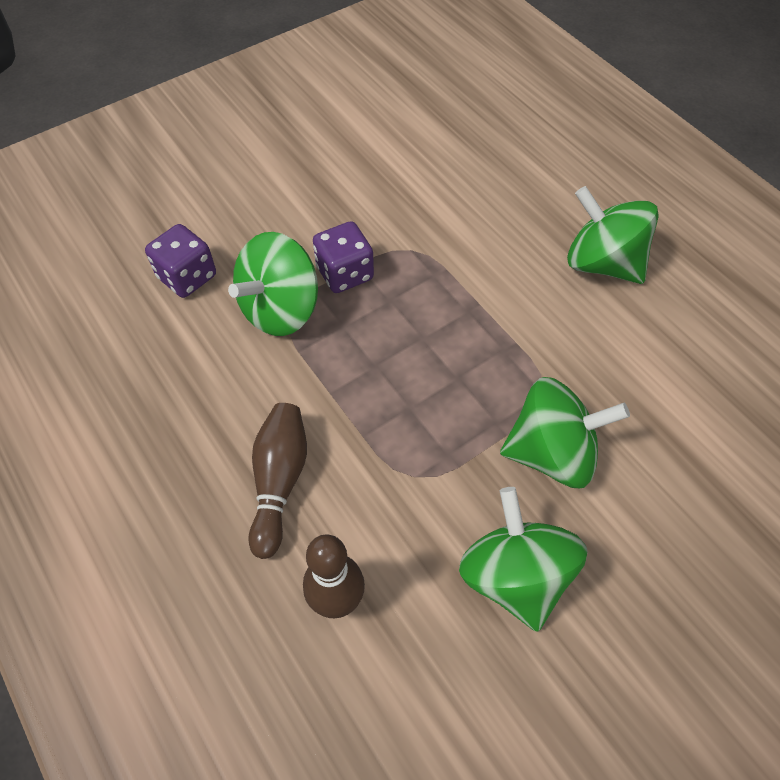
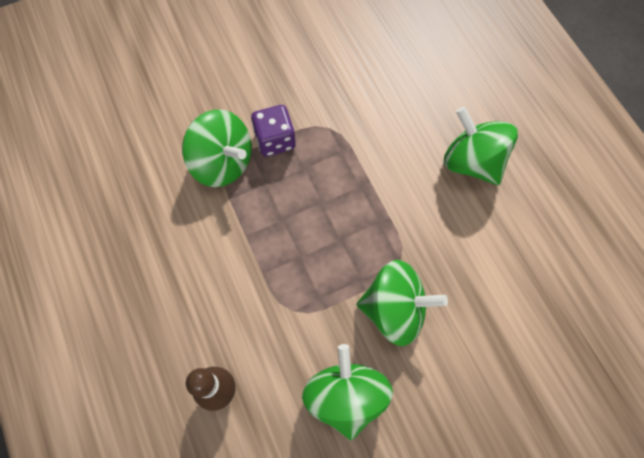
camera: 10 degrees right, 10 degrees up
purple dice [145,224,216,298] -> none
green spinning top [228,232,318,336] -> green spinning top turned 105 degrees counterclockwise [182,109,252,187]
brown bowling pin [248,403,307,559] -> none

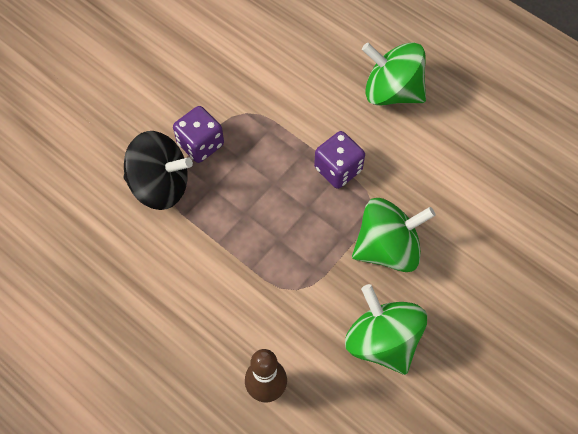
camera: 25 degrees left, 5 degrees down
green spinning top [182,109,252,187] -> black spinning top [124,131,193,210]
none -> purple dice [314,131,365,189]

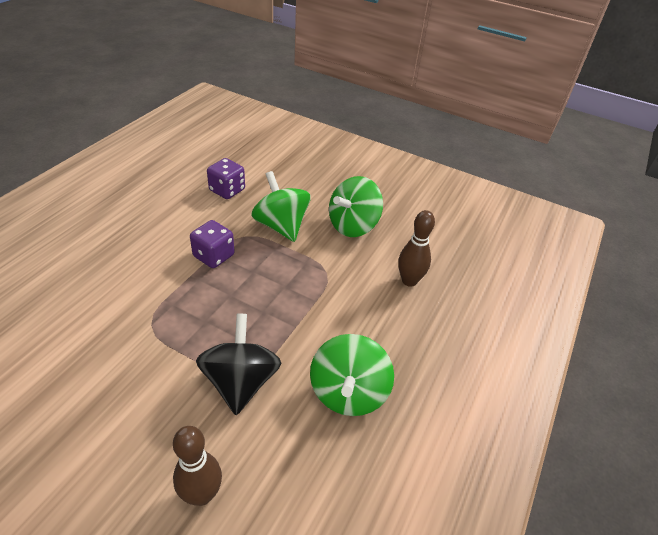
camera: 105 degrees left, 20 degrees down
purple dice [173,106,224,163] -> purple dice moved to [207,158,245,199]
green spinning top [362,42,426,106] -> green spinning top moved to [310,334,394,416]
none -> brown bowling pin [173,426,222,506]

